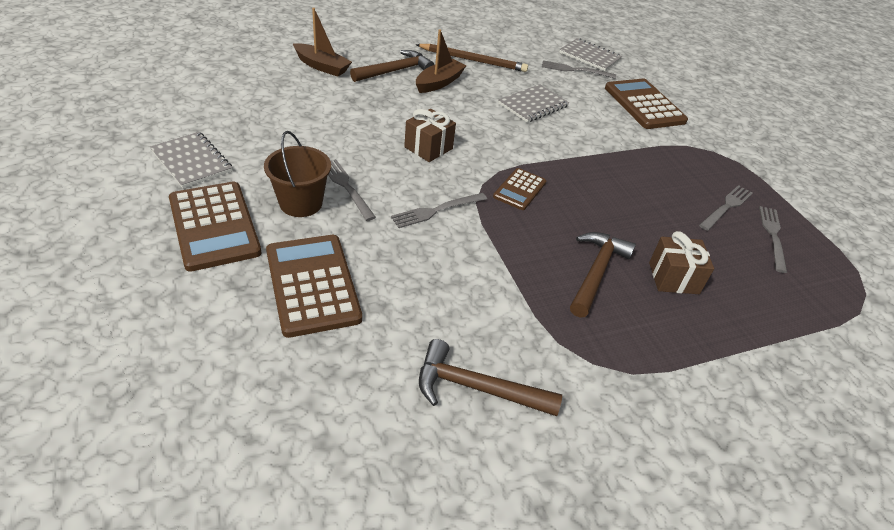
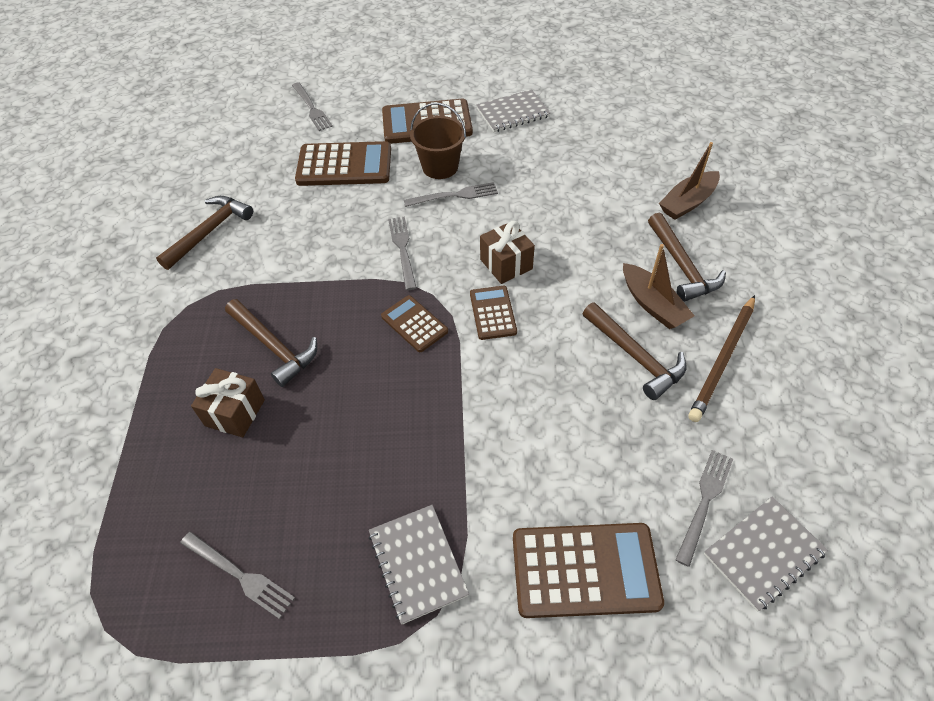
camera: 115 degrees right, 10 degrees up
grey notebook [498,84,569,123] -> grey notebook moved to [369,505,469,625]
grey fork [699,185,753,231] -> grey fork moved to [292,82,333,131]
none -> brown calculator [470,286,517,340]
none -> brown hammer [582,303,687,400]

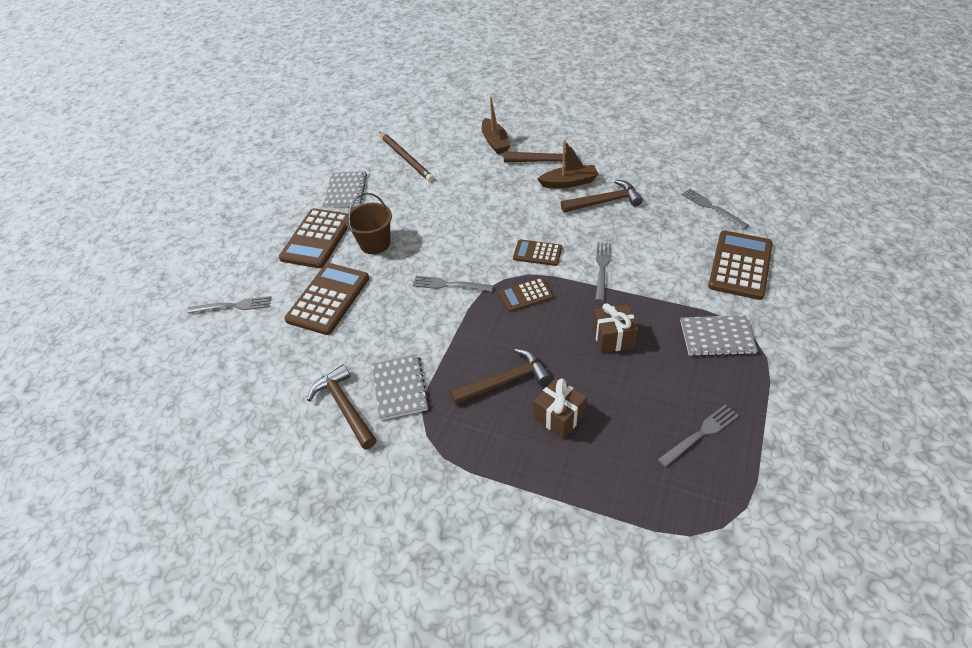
camera: 65 degrees left, 5 degrees down
grey fork [404,182,498,207] -> grey fork moved to [595,243,611,301]
brown gift [480,221,535,284] -> brown gift moved to [593,303,638,353]
brown pencil [688,295,755,422] -> brown pencil moved to [379,132,434,182]
grey notebook [704,497,828,612] -> grey notebook moved to [372,354,429,420]

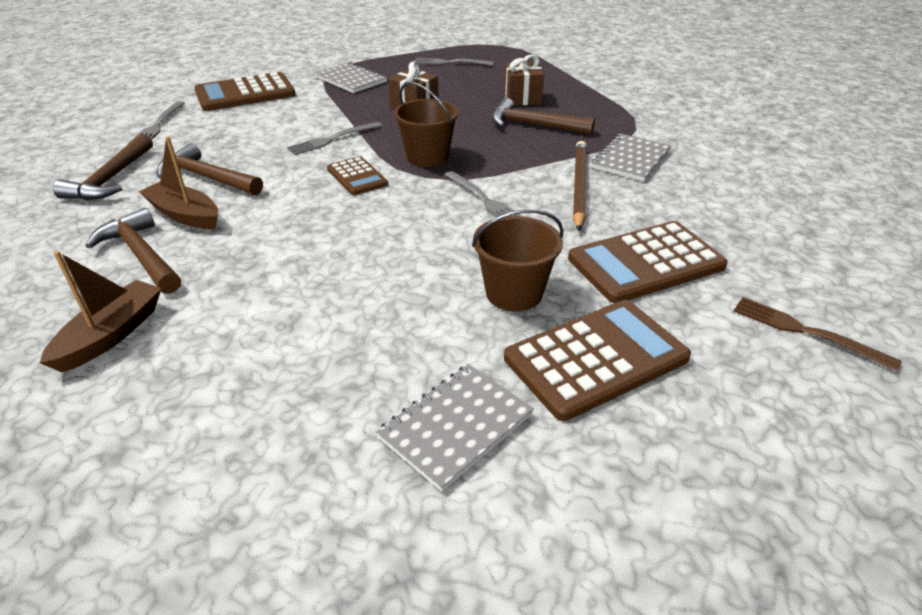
camera: 140 degrees left, 10 degrees down
grey fork [188,296,271,313] -> brown fork [734,297,902,371]
brown hammer [307,364,376,449] -> brown hammer moved to [53,134,153,200]
brown pencil [379,132,434,182] -> brown pencil moved to [573,141,587,231]
brown calculator [499,277,553,312] -> brown bucket [393,82,459,167]

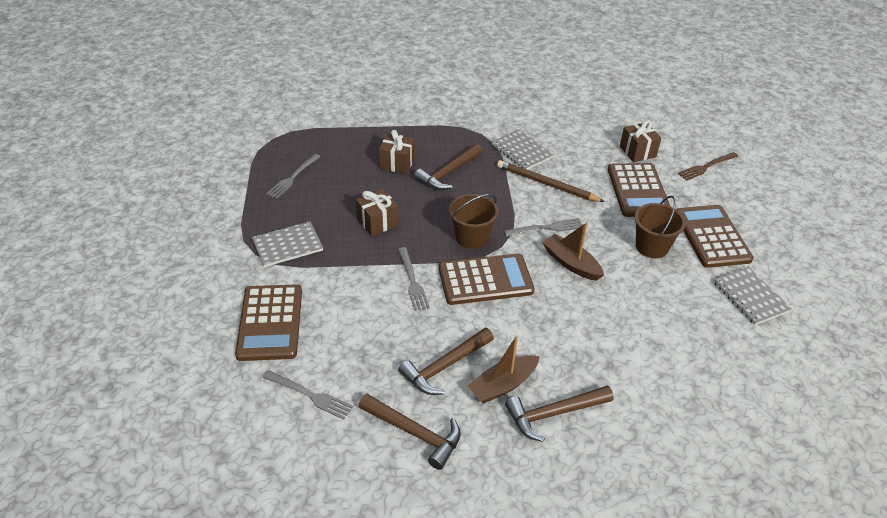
camera: 70 degrees left, 5 degrees up
brown boat [40,251,162,372] -> brown boat moved to [542,222,604,281]
brown calculator [327,156,388,195] -> brown calculator [438,253,535,305], size x1.77
none -> brown gift [620,120,661,162]

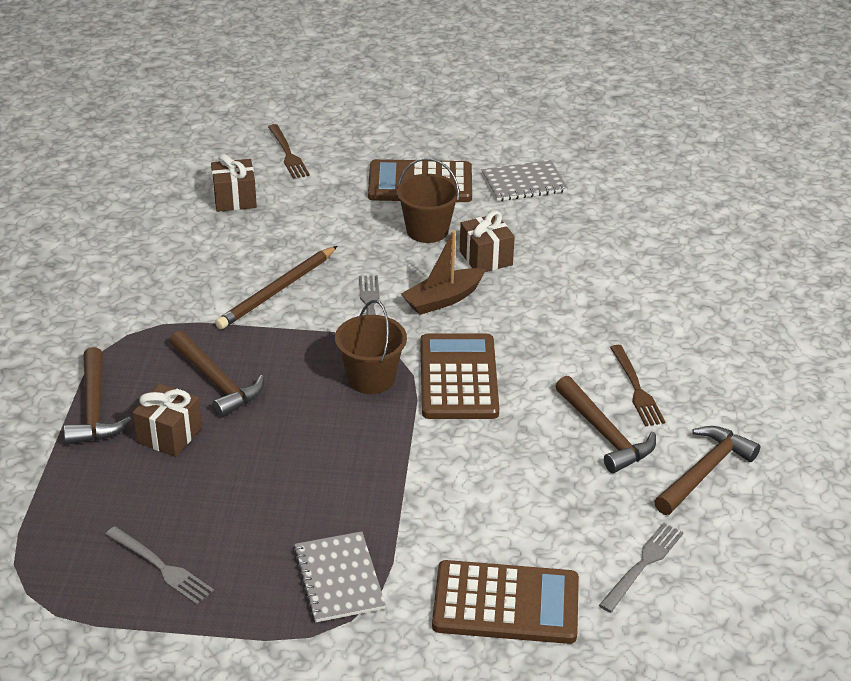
camera: 80 degrees left, 5 degrees down
brown gift [356,189,399,236] -> brown gift moved to [460,211,515,272]
grey fork [398,247,430,311] -> none
brown boat [467,336,540,403] -> brown fork [610,345,665,426]
grey notebook [492,130,554,170] -> none
brown hammer [505,385,614,442] -> brown hammer moved to [64,347,132,445]
brown calculator [608,163,670,217] -> none

